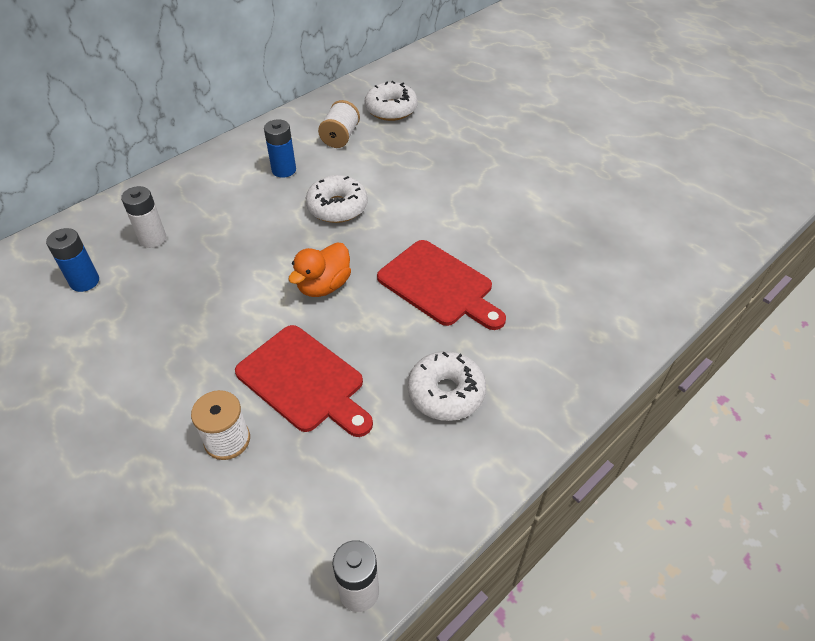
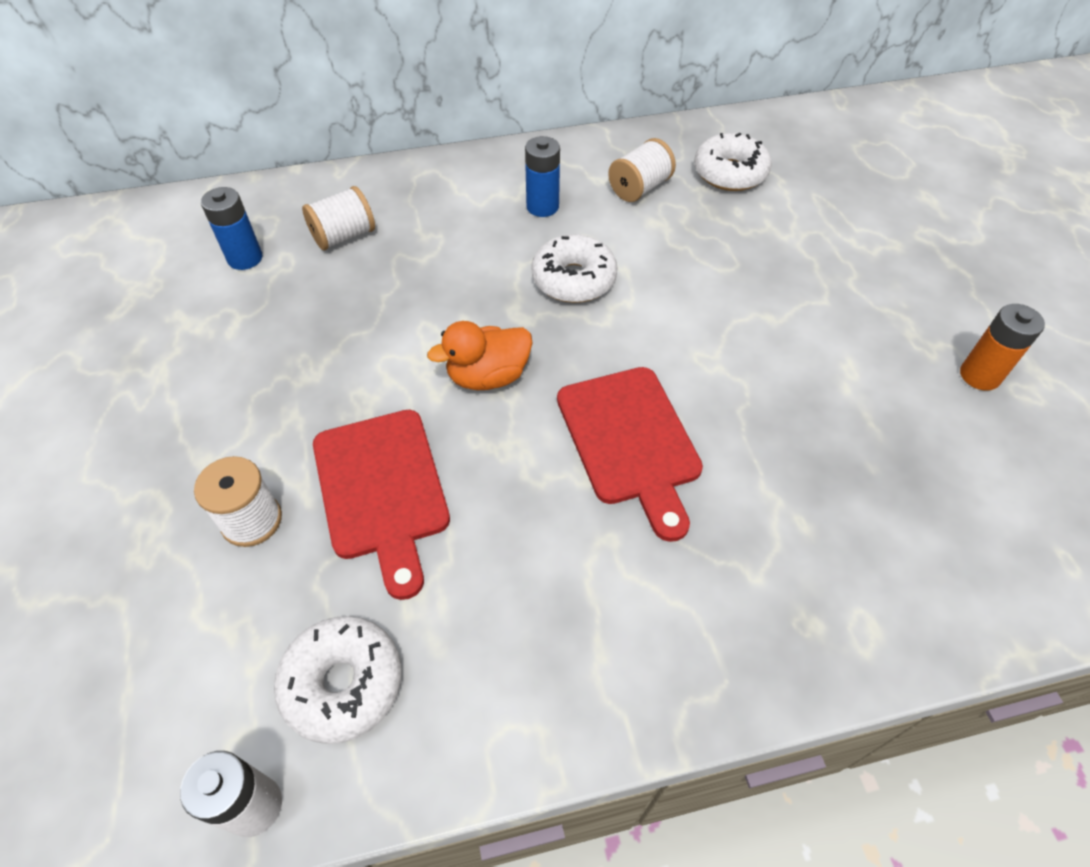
camera: 30 degrees right, 5 degrees up
white battery [121,186,166,248] -> white spool [302,186,375,250]
white donut [408,351,486,421] -> white donut moved to [274,616,402,744]
none -> orange battery [960,304,1045,391]

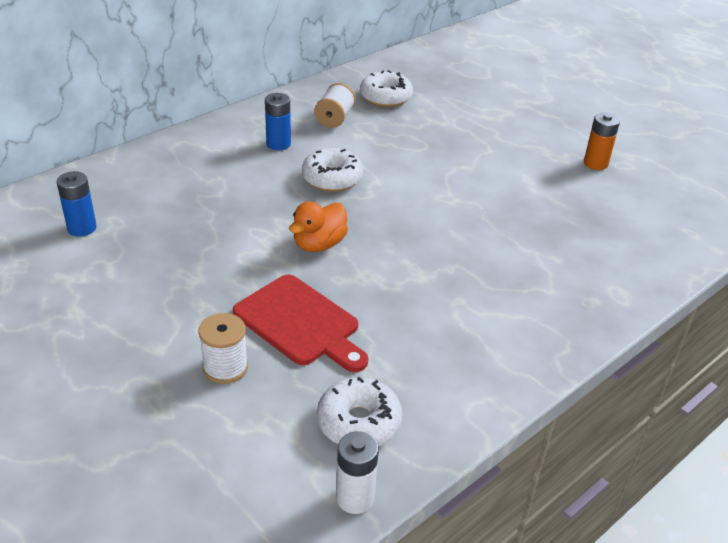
camera: 30 degrees left, 15 degrees down
white spool [302,186,375,250] -> none
red cutting board [557,367,703,542] -> none

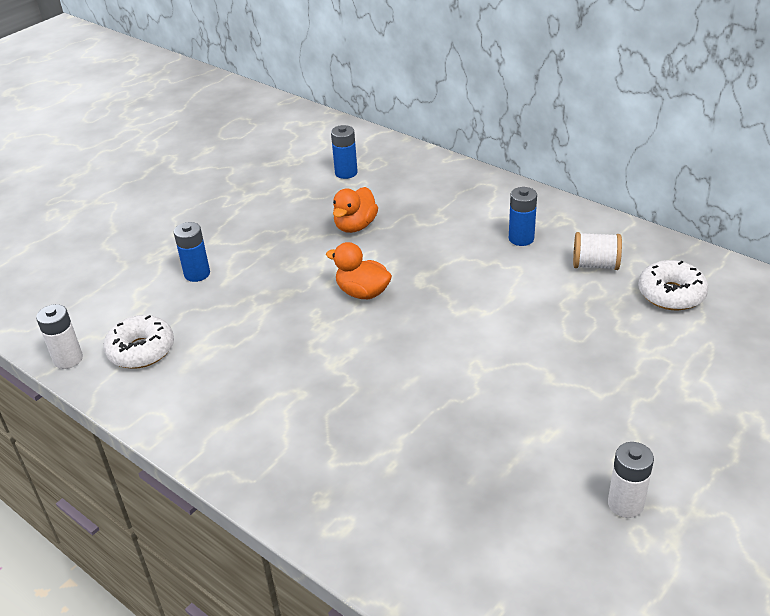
camera: 85 degrees right, 0 degrees up
white spool [199,313,248,384] -> blue battery [174,222,210,282]
red cutting board [233,275,368,372] -> none
white donut [302,148,363,192] -> none
orange battery [584,113,620,170] -> white battery [608,442,654,518]
none -> orange duck [333,187,378,233]

